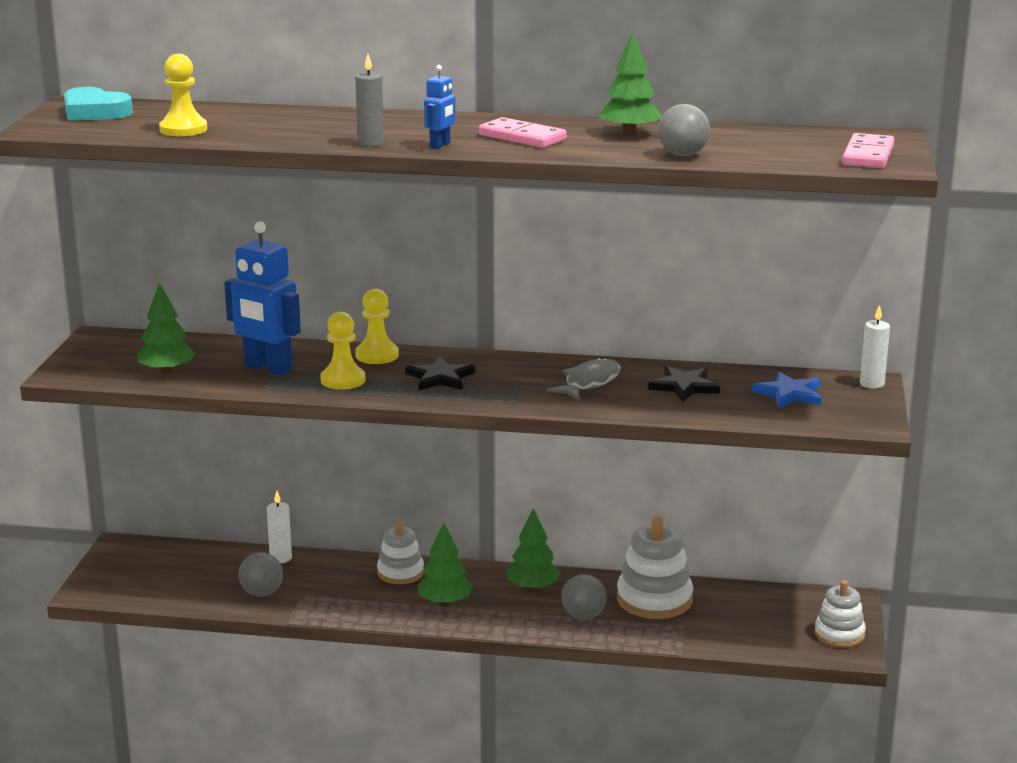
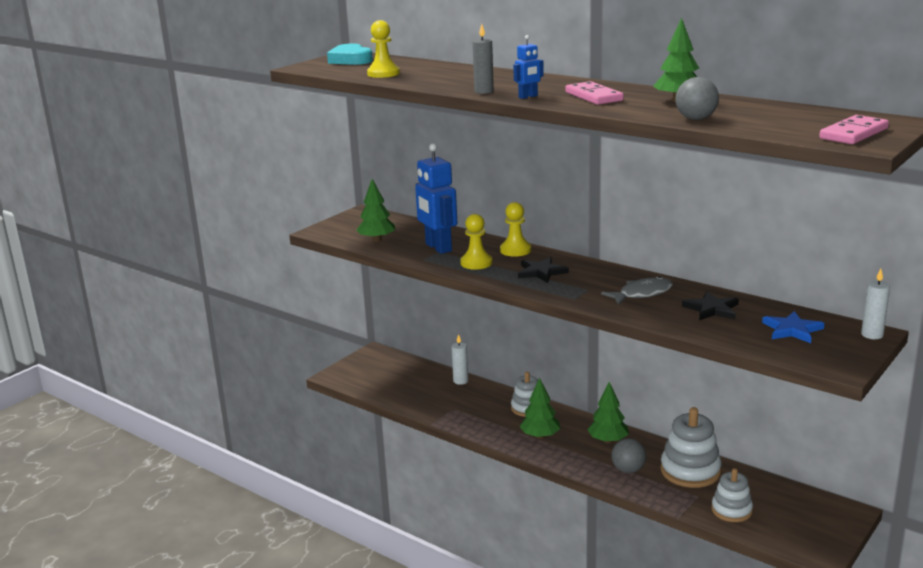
camera: 30 degrees right, 0 degrees up
grey ball [238,552,283,597] -> none
white stacking toy [815,580,866,648] -> white stacking toy moved to [711,468,753,522]

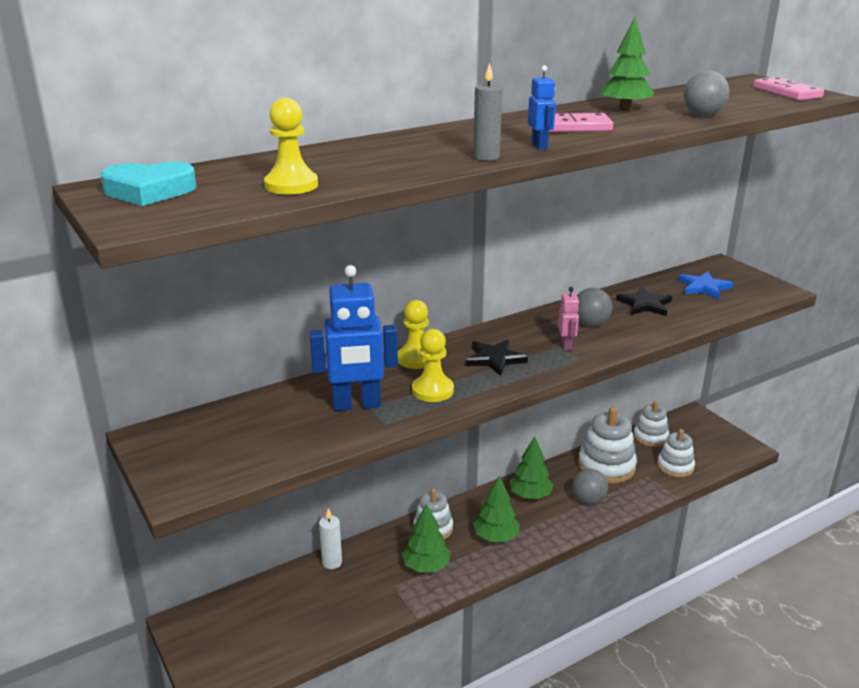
camera: 70 degrees left, 5 degrees up
green tree [356,179,395,242] -> green tree moved to [402,503,451,572]
grey fish [601,276,673,305] -> grey ball [577,288,612,327]
white candle [861,269,890,339] -> none
none -> pink robot [558,287,579,350]
none -> white stacking toy [633,401,669,447]

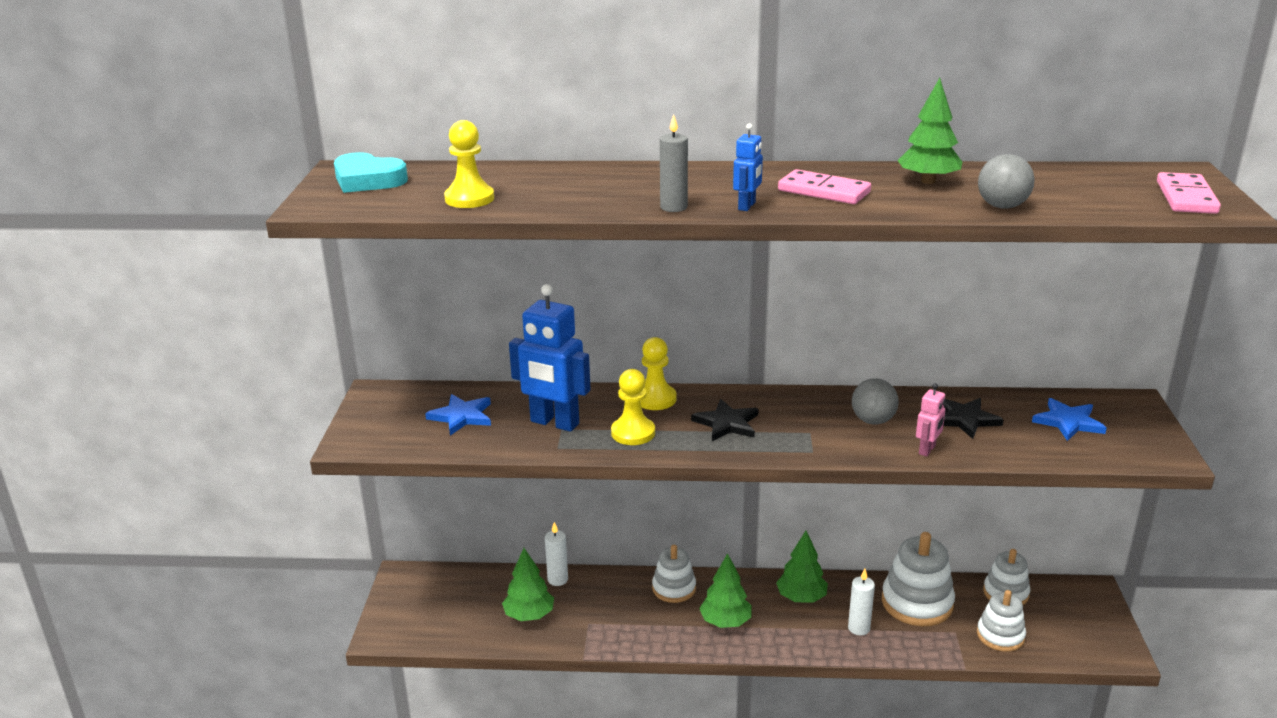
camera: 35 degrees right, 0 degrees up
green tree [402,503,451,572] -> green tree moved to [502,548,554,621]
pink robot [558,287,579,350] -> pink robot moved to [916,383,946,457]
grey ball [572,469,608,505] -> white candle [848,569,875,635]
none -> blue star [425,394,491,435]

